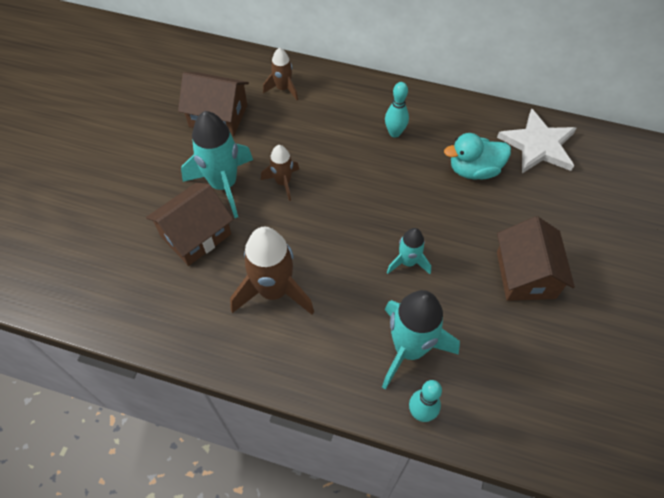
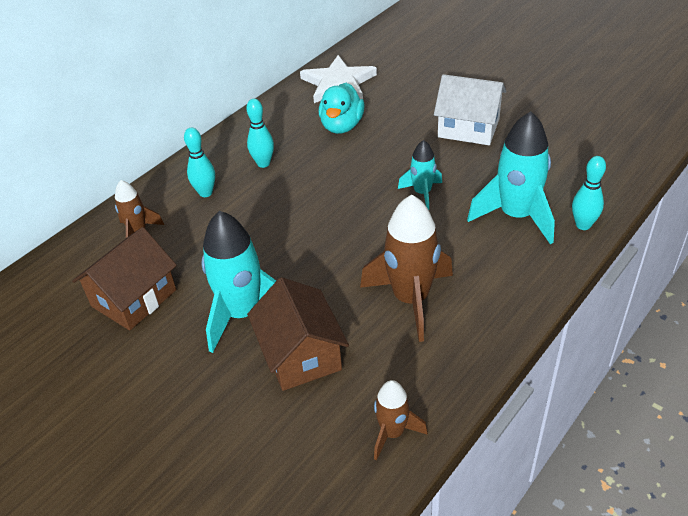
camera: 65 degrees left, 15 degrees down
brown rocket [261,145,299,201] -> brown rocket moved to [374,380,428,460]
brown house [497,216,575,301] -> white house [434,74,506,145]
none -> turquoise bowling pin [184,128,215,197]

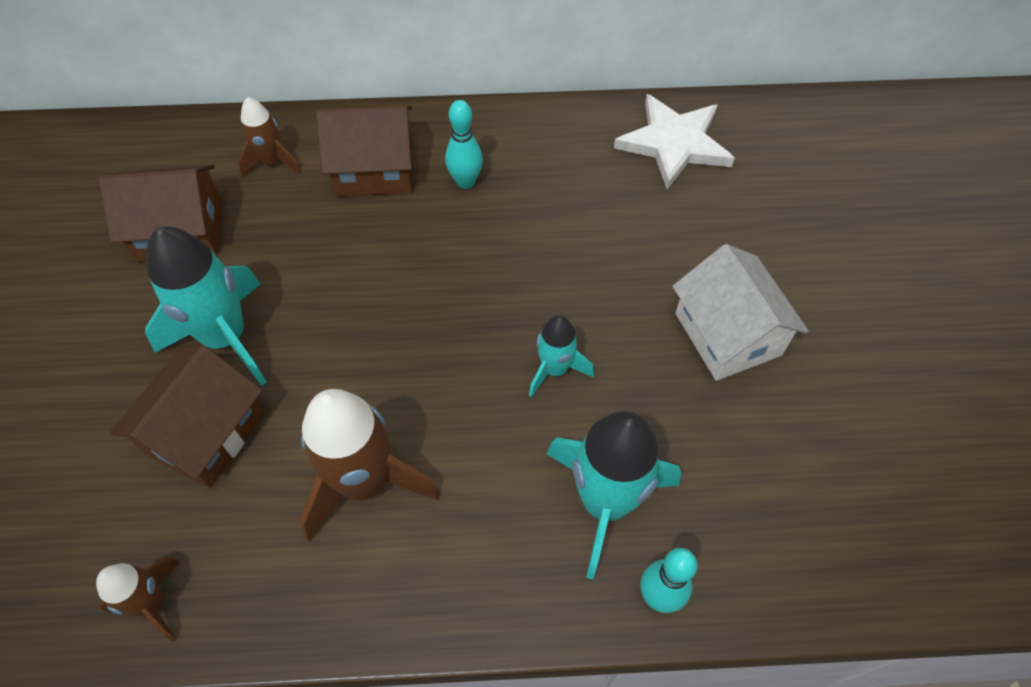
camera: 45 degrees right, 15 degrees up
turquoise bowling pin [184,128,215,197] -> brown house [316,105,412,196]
turquoise duck [319,83,365,134] -> none

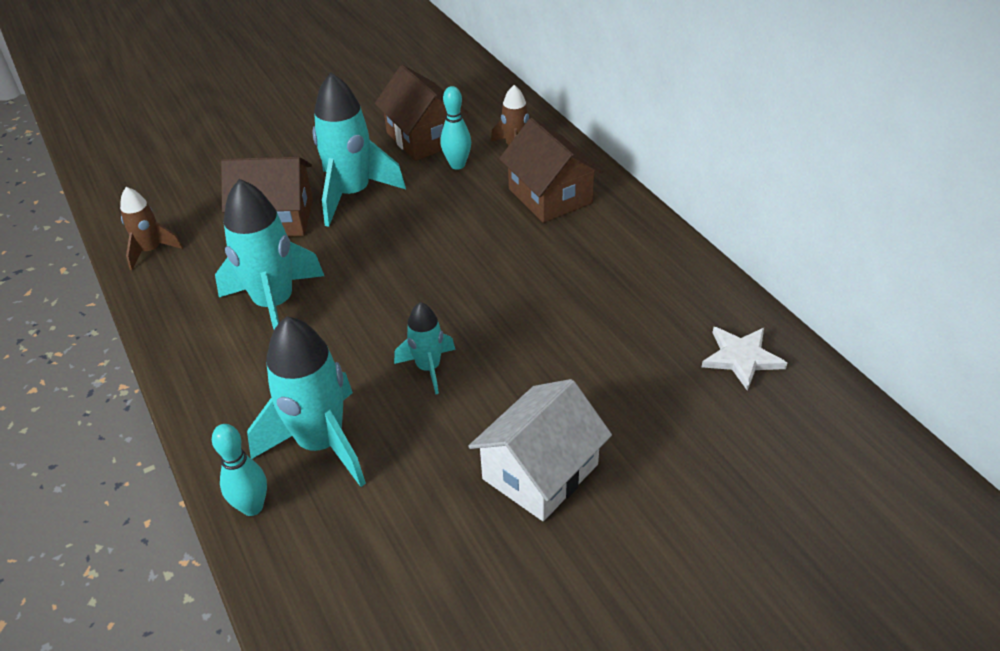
camera: 65 degrees right, 15 degrees down
brown rocket [299,389,440,542] -> turquoise rocket [215,179,324,329]
turquoise bowling pin [445,100,483,189] -> turquoise bowling pin moved to [440,86,471,170]
white star [614,94,735,190] -> white star [702,327,787,391], size x0.64

